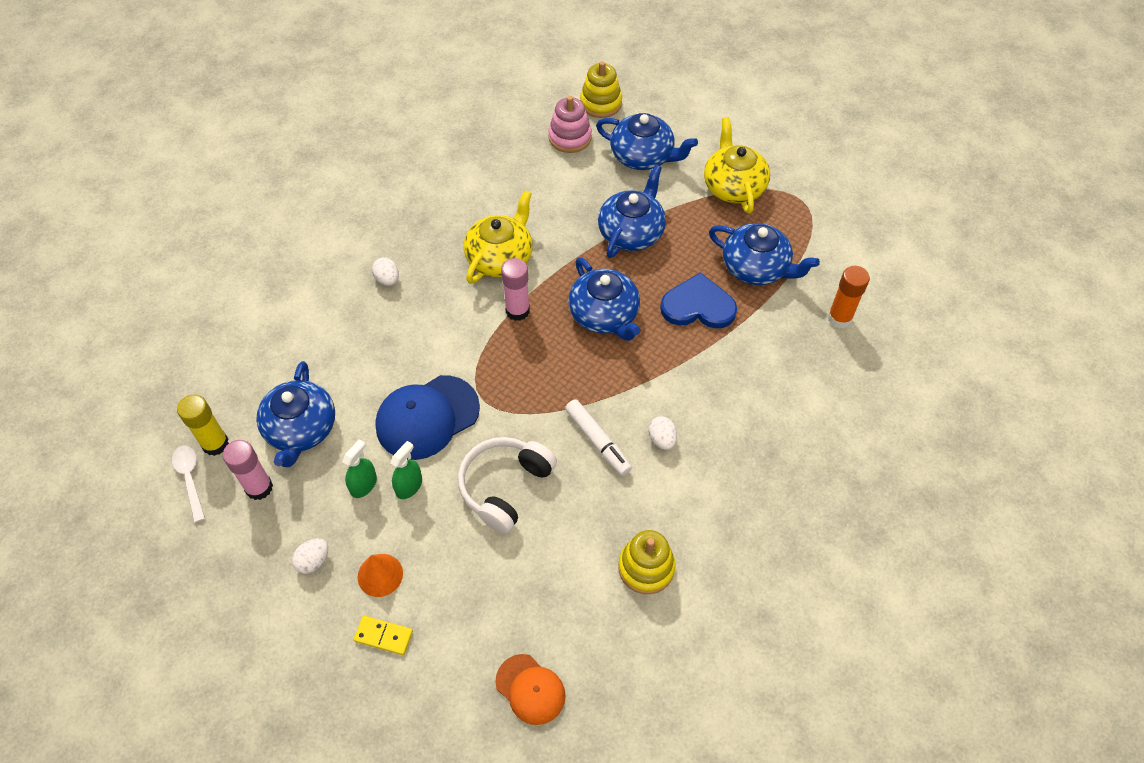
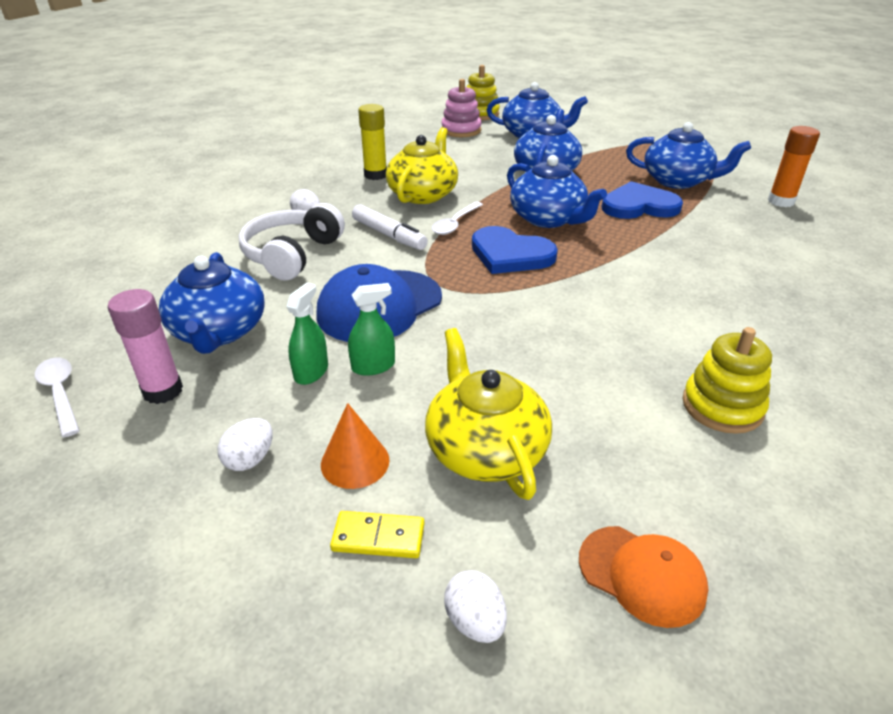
camera: 10 degrees left, 20 degrees down
yellow glue stick [177,395,229,456] -> yellow glue stick moved to [358,104,387,180]
green spray bottle [390,441,422,499] -> green spray bottle turned 45 degrees clockwise [348,283,395,376]
white headphones [458,437,557,534] -> white headphones moved to [239,203,345,281]
pink glue stick [501,258,530,321] -> white spoon [432,202,483,235]
white marker [565,399,632,476] -> white marker moved to [352,204,428,250]
white egg [648,416,677,450] -> white egg moved to [444,570,507,643]
yellow teapot [704,117,770,214] -> yellow teapot moved to [425,328,552,500]
none -> blue heart [472,226,558,274]

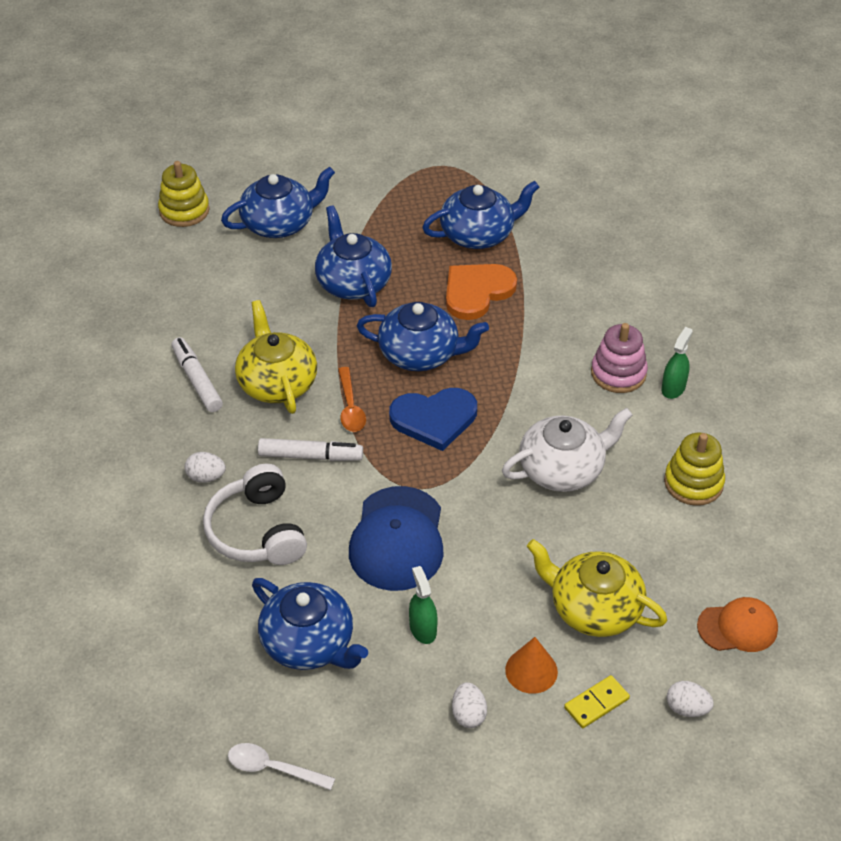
camera: 40 degrees left, 10 degrees up
pink glue stick [108,289,183,404] -> none
green spray bottle [348,283,395,376] -> green spray bottle moved to [662,327,693,399]
yellow glue stick [358,104,387,180] -> white marker [171,337,223,412]
white spoon [432,202,483,235] -> orange spoon [338,367,366,432]
pink stacking toy [441,79,482,137] -> pink stacking toy moved to [591,323,648,393]
blue heart [602,181,683,219] -> orange heart [446,264,517,320]
orange glue stick [768,126,820,207] -> none
none -> white teapot [502,408,633,492]

